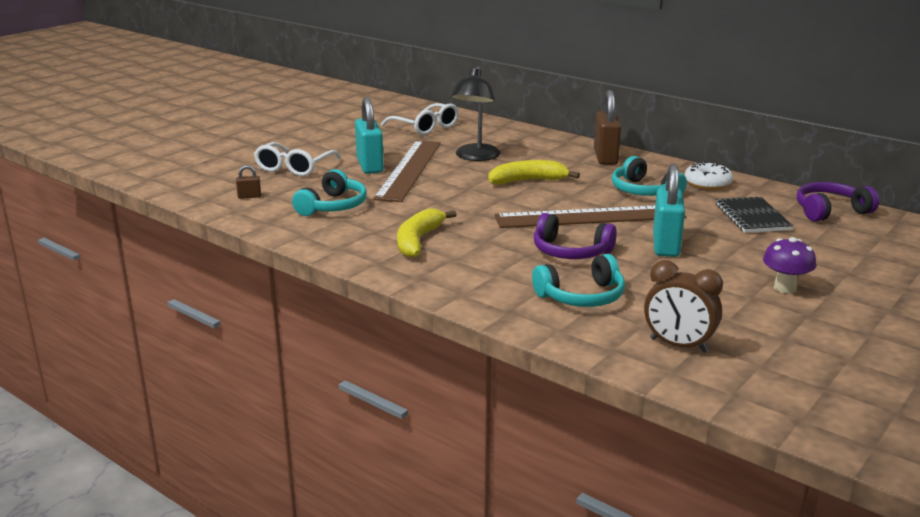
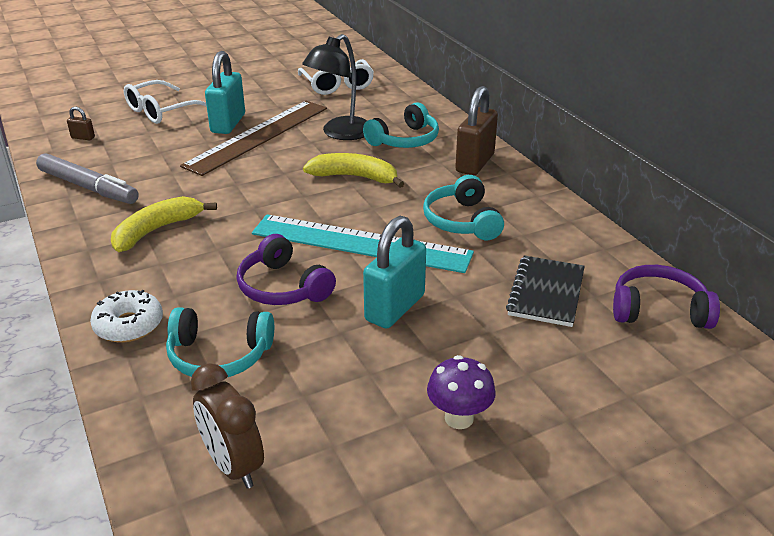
camera: 25 degrees right, 10 degrees up
turquoise headphones [292,169,367,216] -> turquoise headphones moved to [363,102,439,148]
brown ruler [495,205,687,228] -> turquoise ruler [252,215,474,273]
white donut [684,161,733,190] -> white donut moved to [90,290,163,343]
none -> grey marker [36,153,139,204]

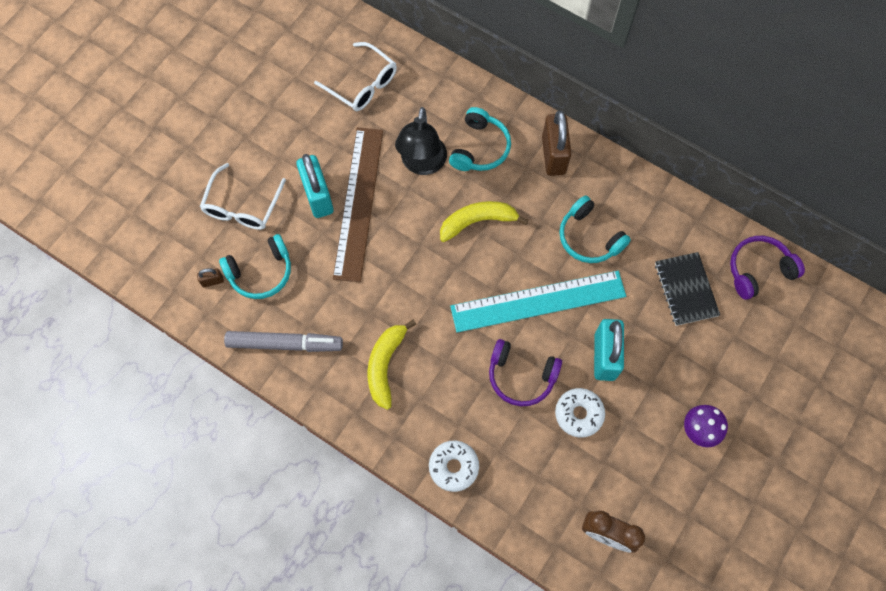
camera: 30 degrees left, 35 degrees up
turquoise headphones [166,307,274,377] -> turquoise headphones moved to [219,234,291,299]
none -> white donut [555,388,605,438]

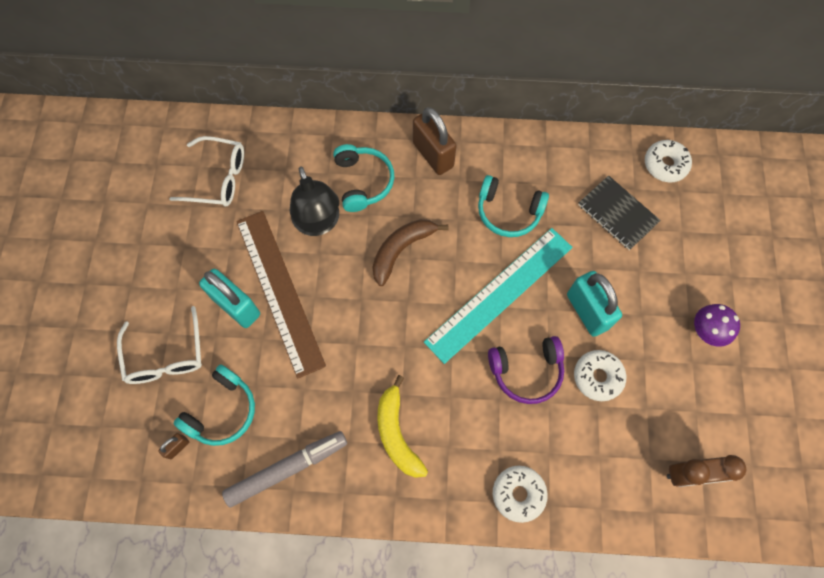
camera: 30 degrees left, 0 degrees up
yellow banana [440,201,529,242] -> brown banana [372,219,448,286]
purple headphones [730,236,805,300] -> white donut [645,140,692,182]

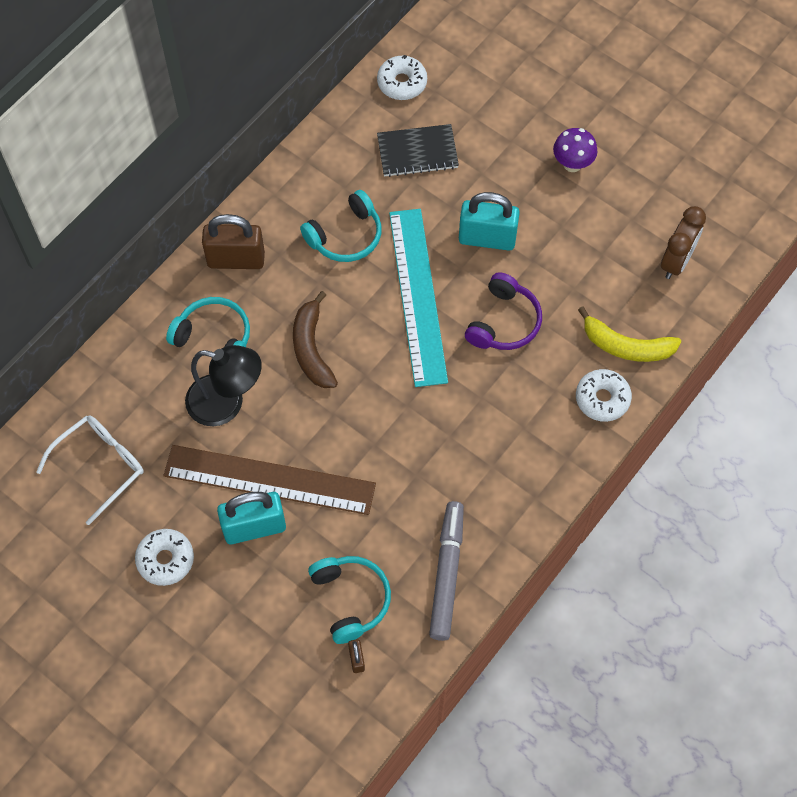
camera: 55 degrees left, 5 degrees down
white glasses [117,306,202,384] -> none
yellow banana [377,375,428,478] -> yellow banana moved to [578,306,682,362]
white donut [574,350,626,401] -> white donut moved to [135,529,194,586]

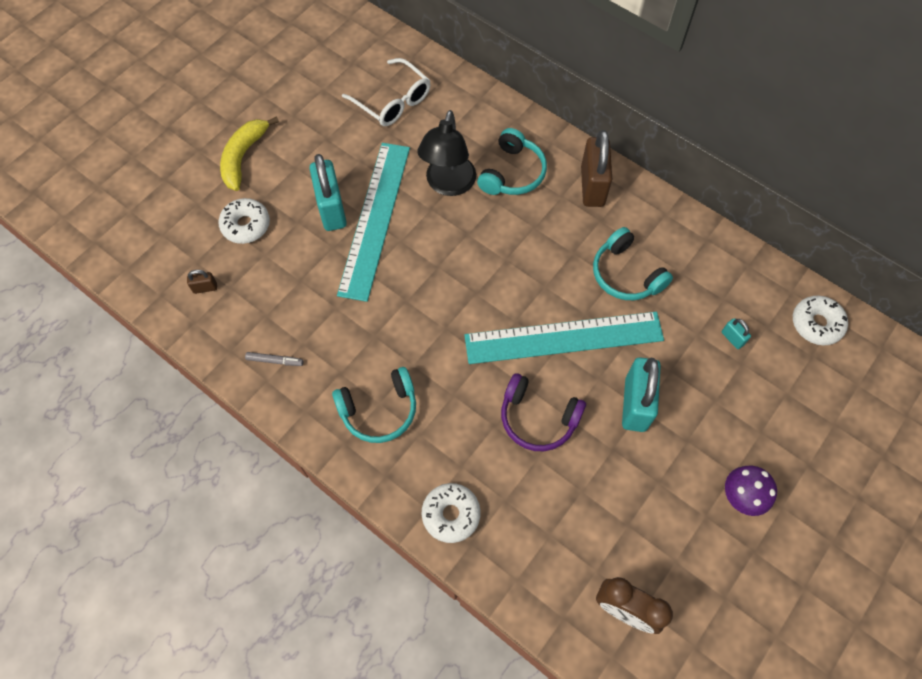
camera: 90 degrees right, 0 degrees up
white donut [135,529,194,586] -> white donut moved to [218,198,270,244]
brown ruler [163,445,376,515] -> turquoise ruler [337,143,410,302]
brown banana [293,291,338,388] -> none
turquoise headphones [308,556,391,644] -> turquoise headphones moved to [332,367,416,443]
black notebook [377,124,459,177] -> turquoise padlock [722,318,751,349]
grey marker [429,501,464,641] -> grey marker [245,352,303,366], size x0.44
yellow banana [578,306,682,362] -> yellow banana moved to [220,116,279,191]

